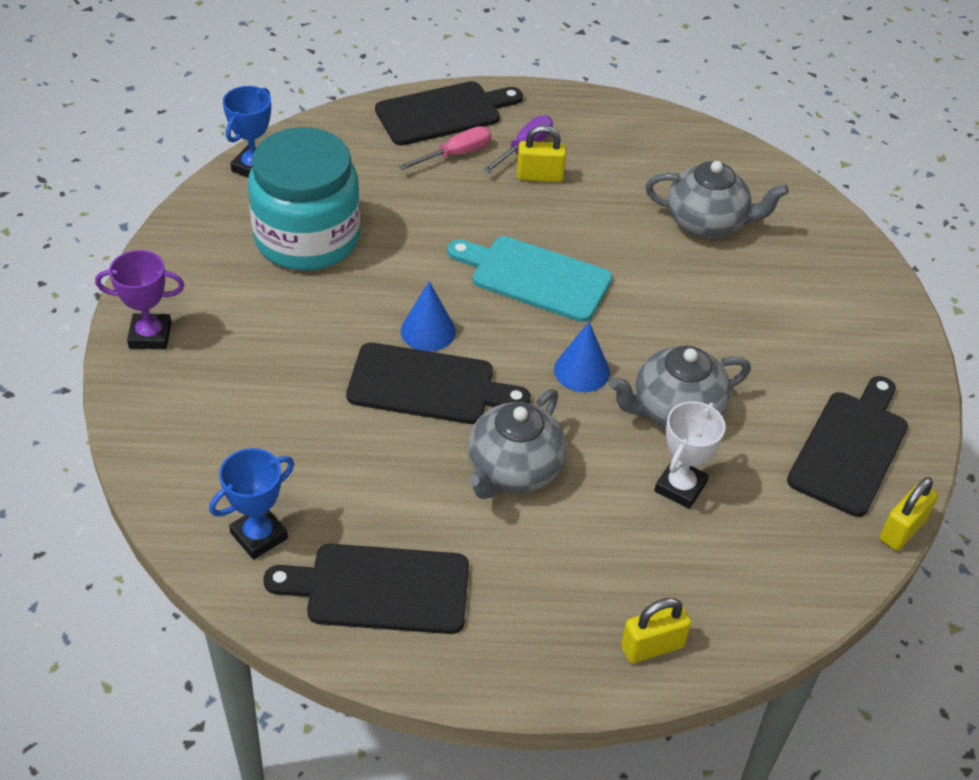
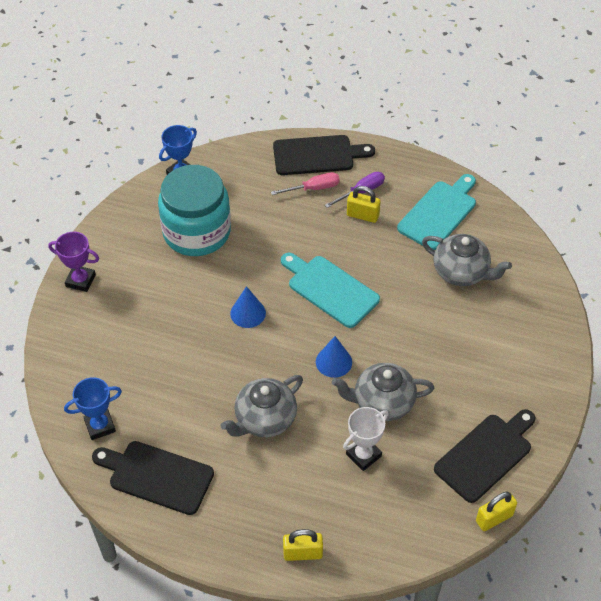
camera: 20 degrees right, 5 degrees up
black cutting board [346,343,531,424] -> none
none -> turquoise cutting board [397,174,476,250]

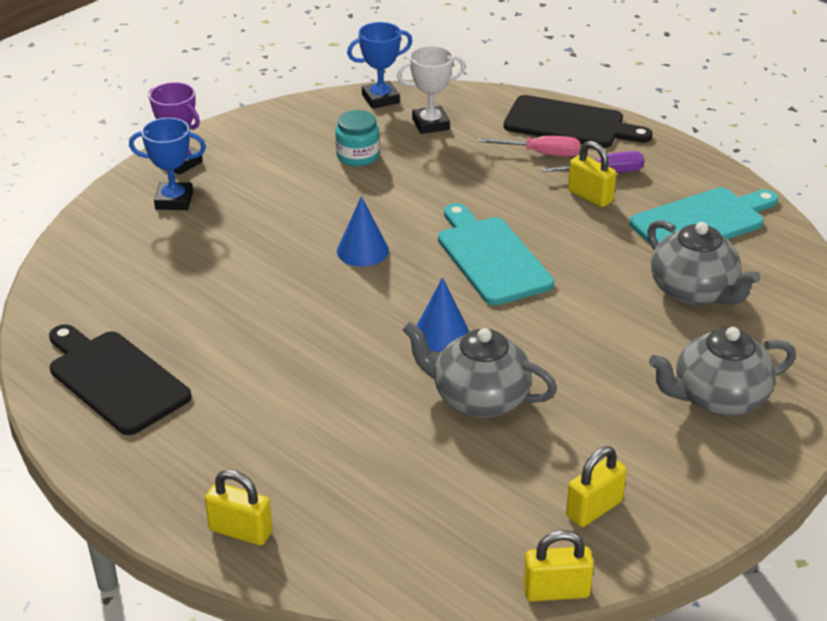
camera: 25 degrees right, 15 degrees down
blue trophy [64,377,122,440] -> blue trophy moved to [129,118,206,210]
turquoise jar [158,165,231,256] -> turquoise jar [335,110,380,166], size x0.45
grey teapot [221,375,303,437] -> grey teapot moved to [649,327,796,416]
white trophy [343,407,389,471] -> white trophy moved to [397,46,466,134]
black cutting board [434,409,536,503] -> yellow padlock [566,446,627,527]

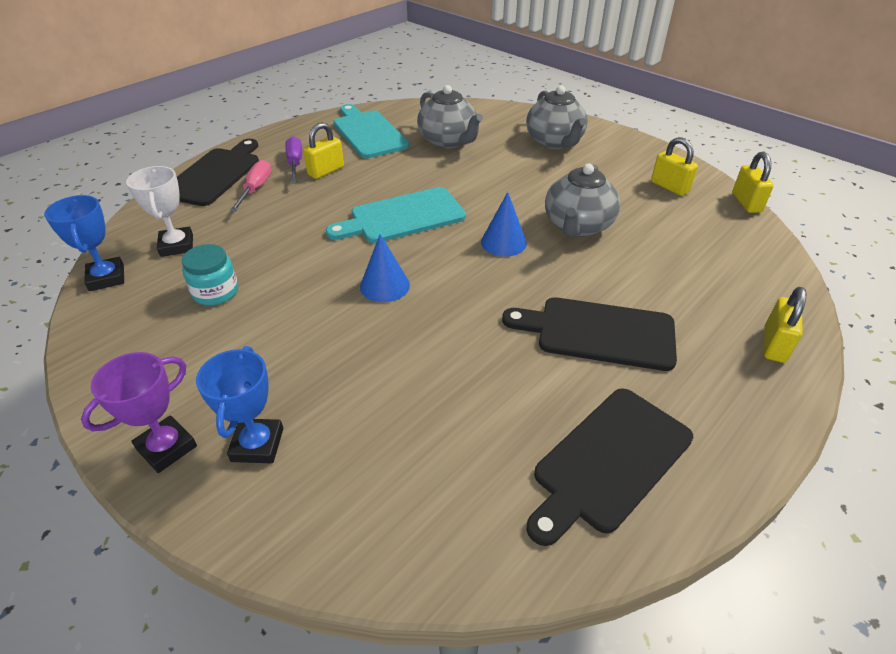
camera: 90 degrees left, 5 degrees up
grey teapot [647,220,760,306] -> grey teapot turned 90 degrees clockwise [417,85,483,148]
none -> black cutting board [502,297,677,371]

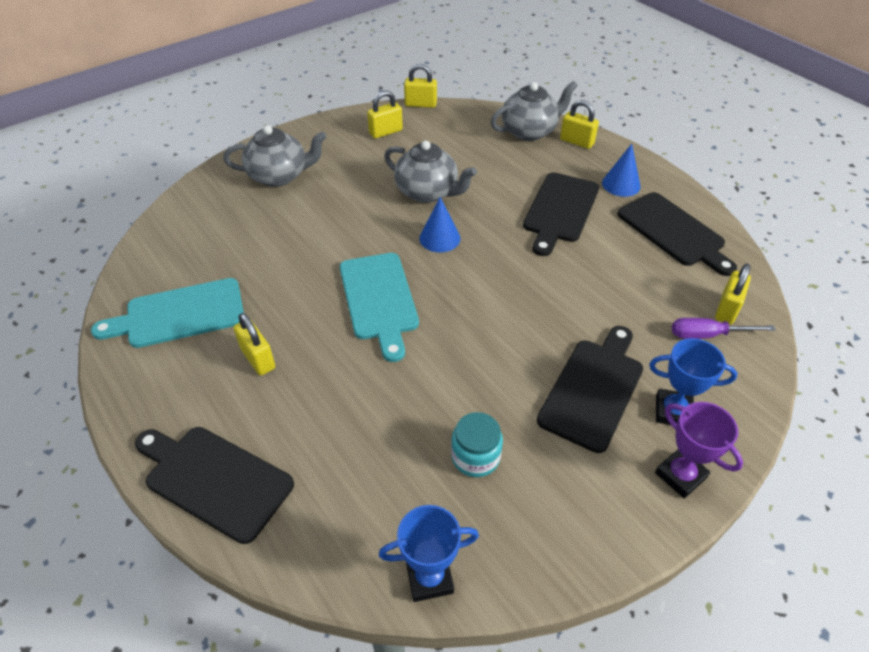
camera: 80 degrees left, 5 degrees up
white trophy [126,166,193,257] -> none
pink screwdriver [229,160,272,212] -> none
purple screwdriver [285,136,302,183] -> purple screwdriver moved to [672,318,776,339]
blue cone [360,234,410,302] -> blue cone moved to [602,144,641,197]
grey teapot [417,85,483,148] -> grey teapot moved to [491,81,578,141]
none -> black cutting board [537,326,643,453]
none -> yellow padlock [715,264,751,325]

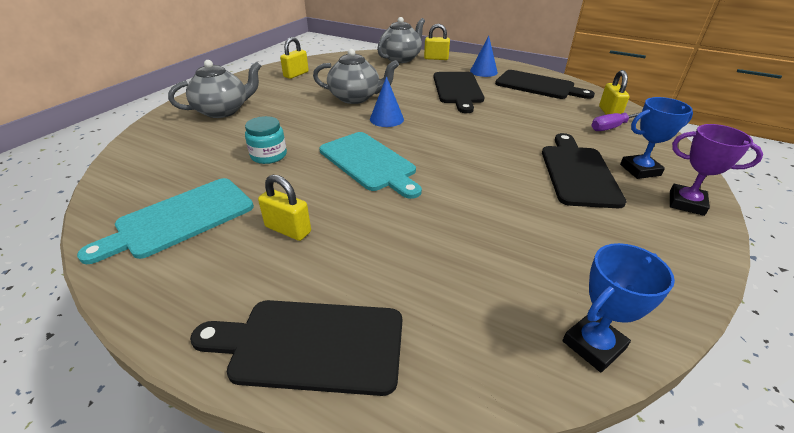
camera: 25 degrees left, 10 degrees down
yellow padlock [404,64,437,108] -> none
turquoise jar [451,412,503,477] -> turquoise jar moved to [245,116,287,164]

